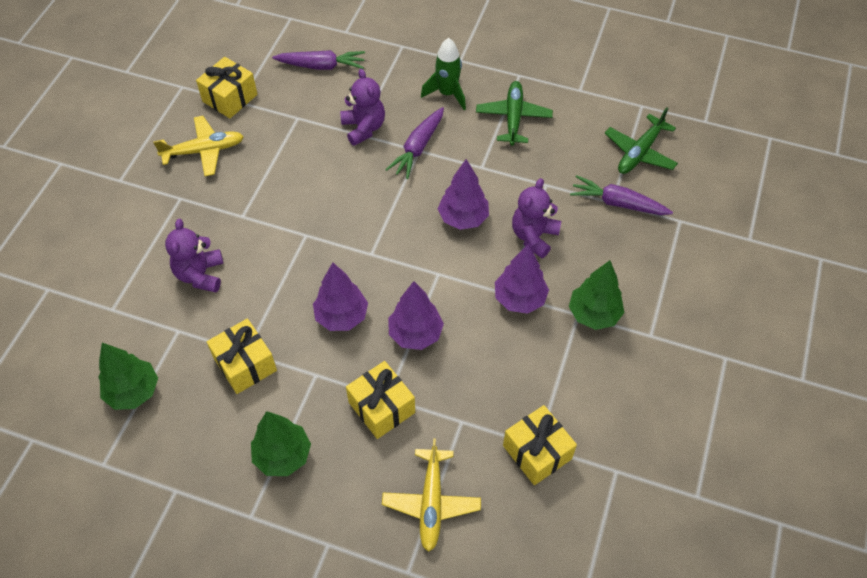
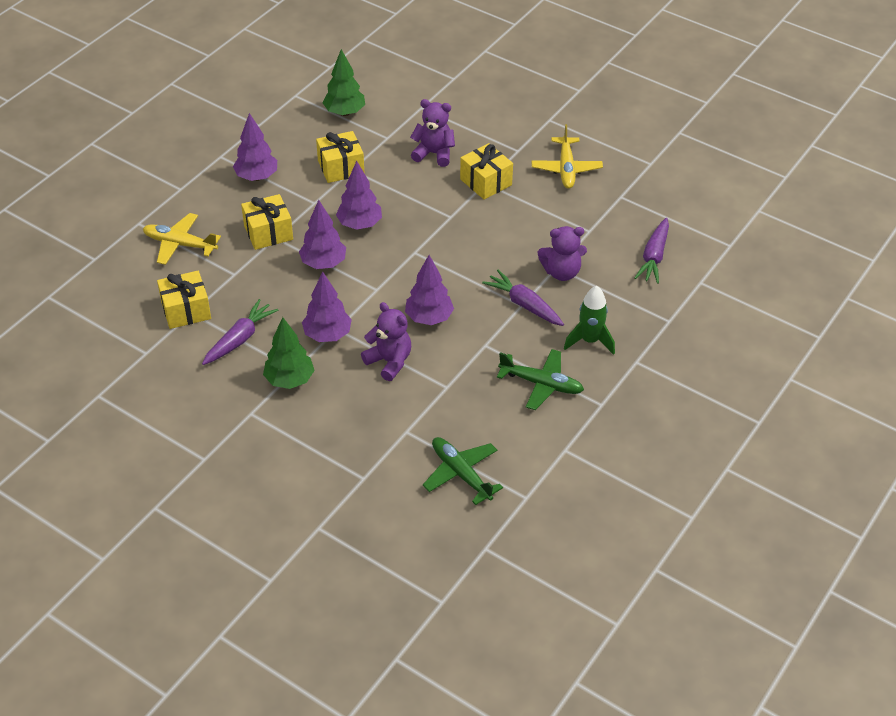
camera: 105 degrees right, 10 degrees down
yellow gift [196,57,258,118] -> yellow gift moved to [460,143,513,200]
green tree [251,411,311,476] -> purple tree [233,113,277,181]
purple carrot [570,175,673,215] -> purple carrot moved to [202,299,278,365]

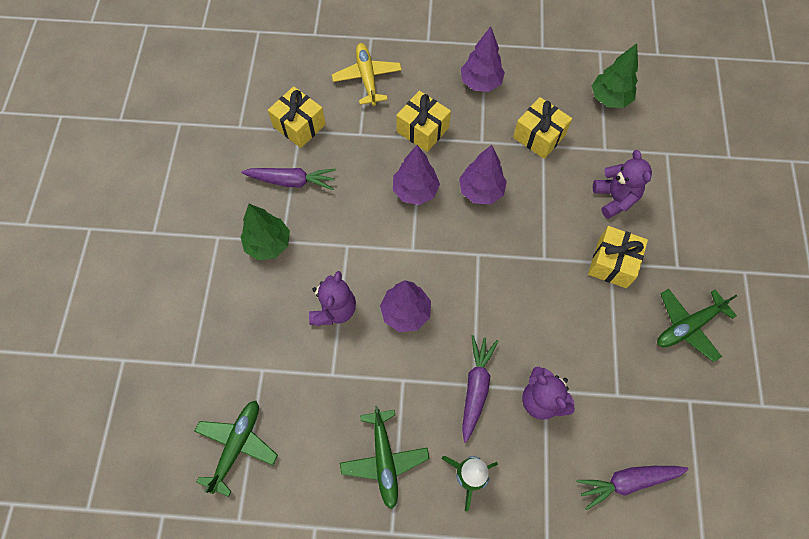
camera: 60 degrees right, 20 degrees up
purple tree [302,271,352,342] -> none
yellow plane [531,124,603,189] -> green plane [657,289,737,362]

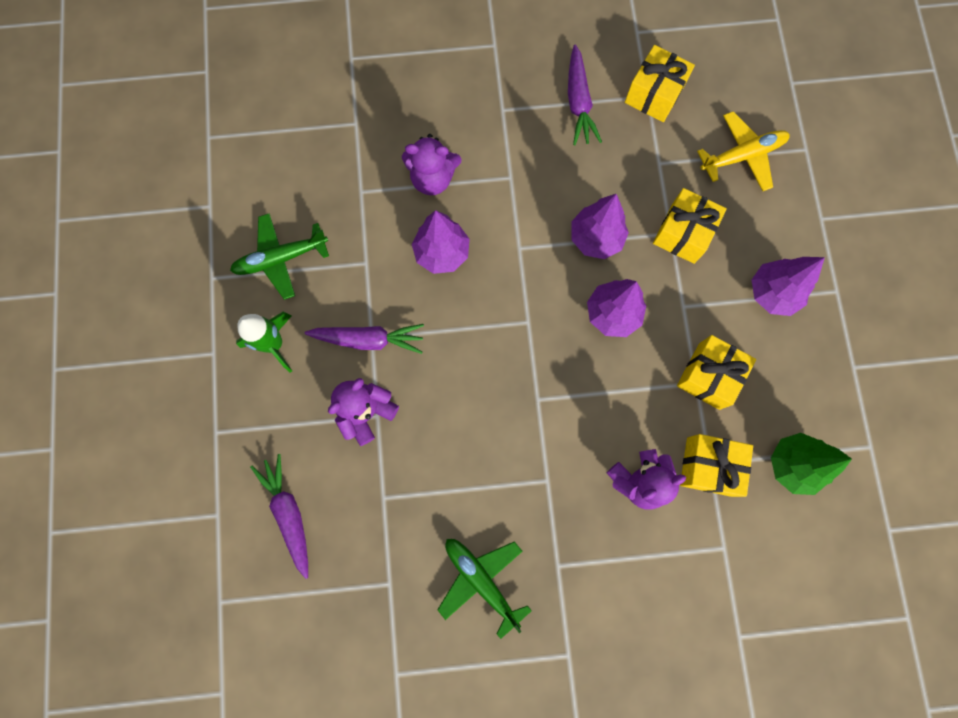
camera: 80 degrees right, 10 degrees up
green plane [194,401,278,497] -> none
green tree [241,204,290,260] -> none
yellow gift [588,226,648,288] -> yellow gift moved to [680,434,753,497]

